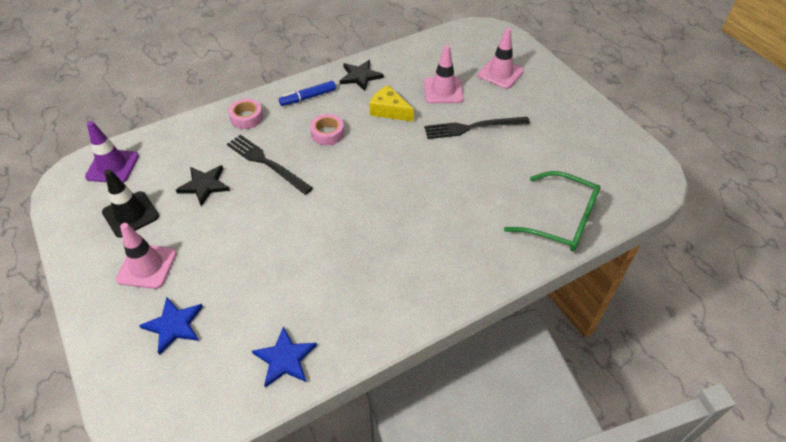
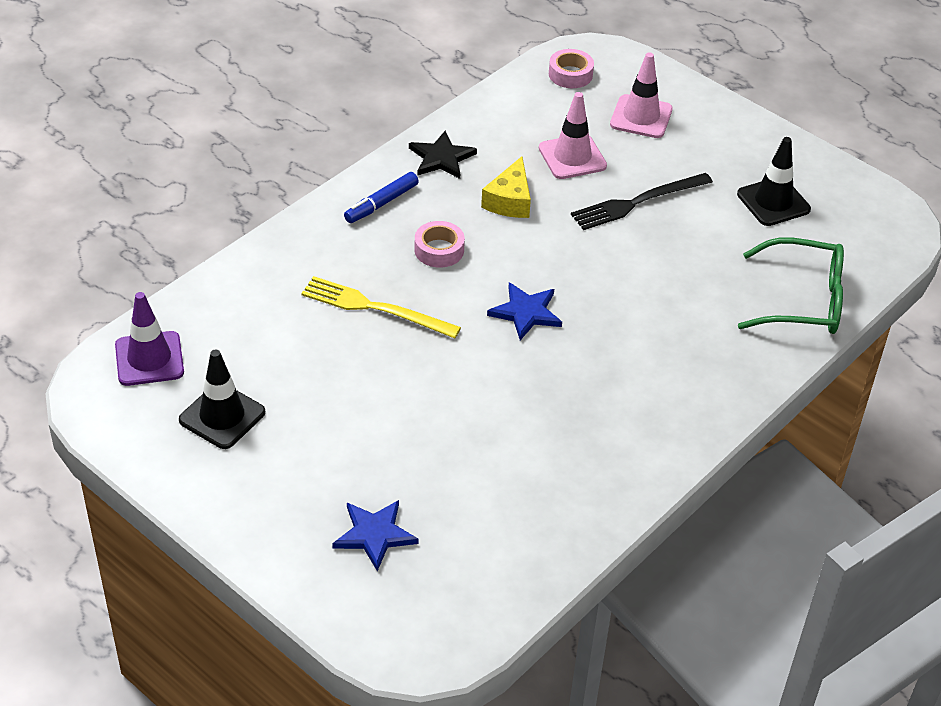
camera: 20 degrees left, 5 degrees down
pink traffic cone [116,223,177,289] -> none
black star [176,165,230,206] -> none
black fork [227,135,313,195] -> yellow fork [301,276,461,338]
pink tape [228,99,263,129] -> pink tape moved to [549,49,594,88]
blue star [252,326,317,388] -> blue star moved to [487,283,562,340]
yellow cheese [369,85,414,122] -> yellow cheese turned 90 degrees counterclockwise [481,156,531,218]
none -> black traffic cone [737,137,811,226]

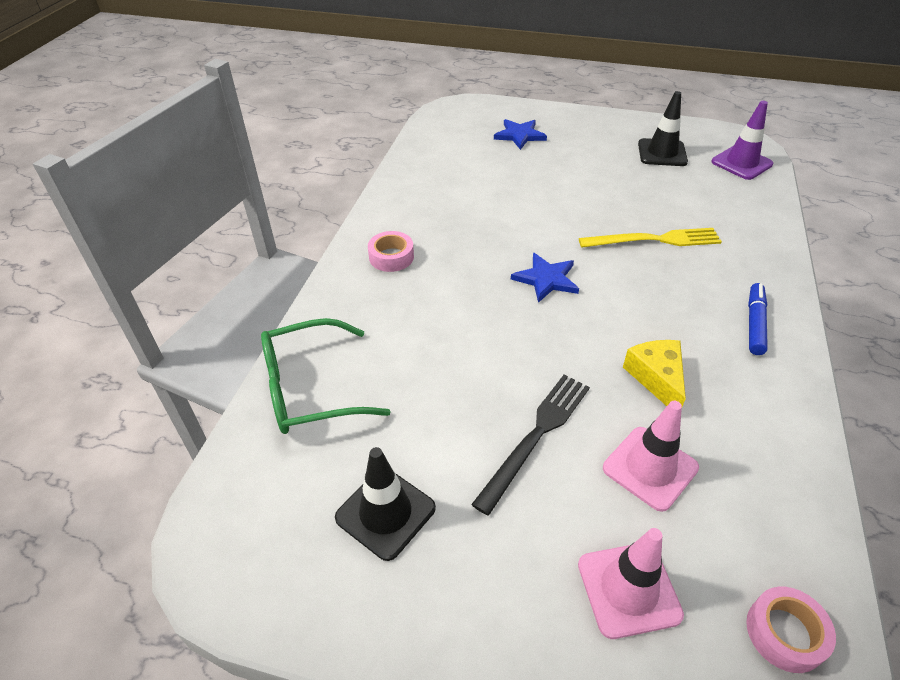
camera: 155 degrees right, 0 degrees up
black star [409,131,477,179] -> none
pink tape [415,221,465,268] -> pink tape moved to [368,231,414,272]

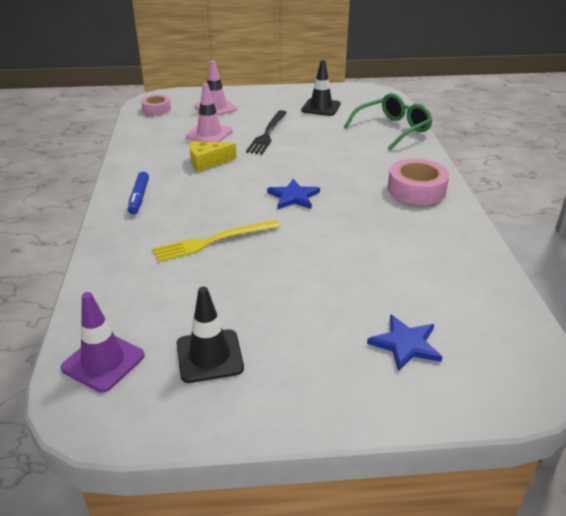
camera: 160 degrees right, 10 degrees down
pink tape [368,231,414,272] -> pink tape [388,158,449,205], size x1.62
yellow cheese [623,340,686,406] -> yellow cheese turned 105 degrees clockwise [190,141,237,172]

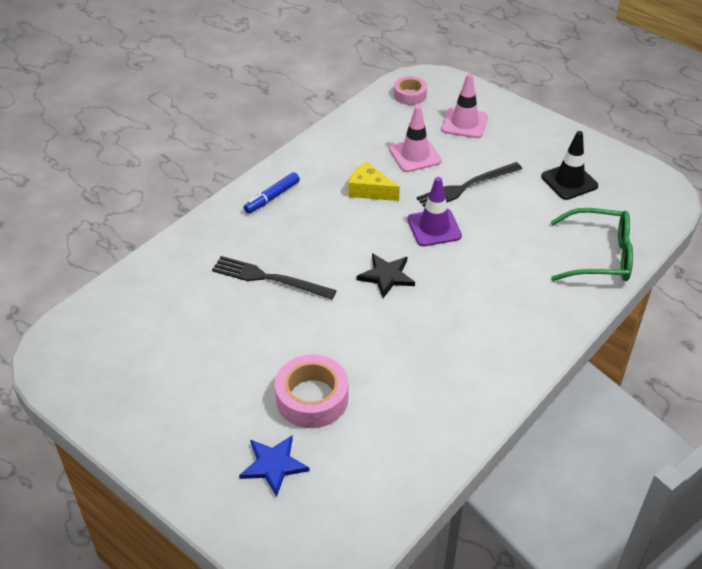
camera: 45 degrees right, 10 degrees up
purple traffic cone [61,292,145,393] -> purple traffic cone moved to [407,177,462,246]
yellow fork [152,220,280,262] -> black fork [212,256,337,299]
black traffic cone [177,287,244,383] -> none
blue star [267,179,320,209] -> black star [356,253,415,298]
pink tape [388,158,449,205] -> pink tape moved to [275,354,348,428]

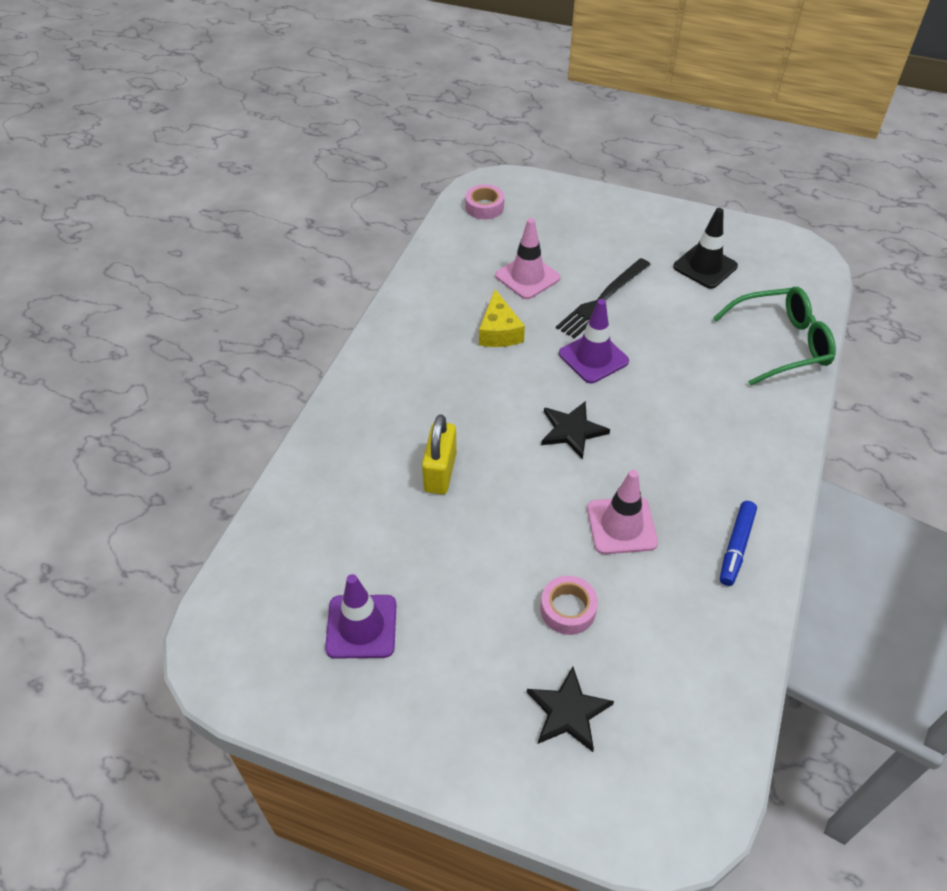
camera: 20 degrees left, 5 degrees up
black fork [212,256,337,299] -> yellow padlock [422,414,457,494]
blue star [239,436,309,497] -> black star [527,667,614,752]
blue marker [243,172,300,214] -> blue marker moved to [720,501,757,586]
pink tape [275,354,348,428] -> pink tape [540,576,598,635], size x0.62
yellow cheese [348,161,400,201] -> yellow cheese turned 105 degrees counterclockwise [479,289,525,347]
pink traffic cone [442,74,488,138] -> pink traffic cone moved to [587,470,658,554]
none -> purple traffic cone [325,574,396,659]

